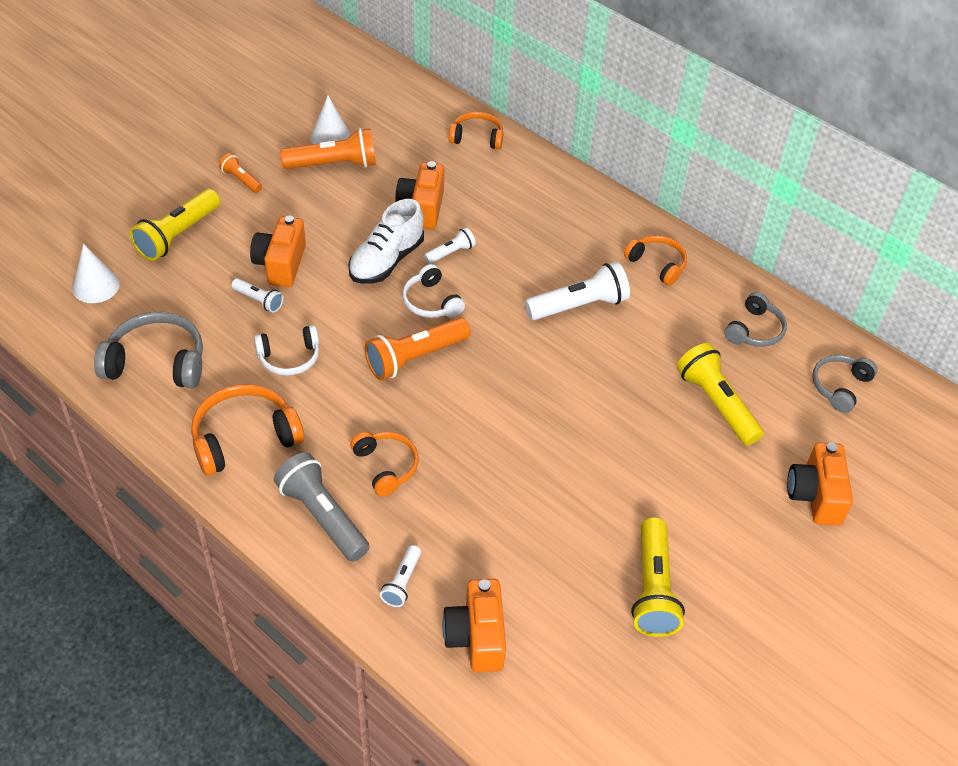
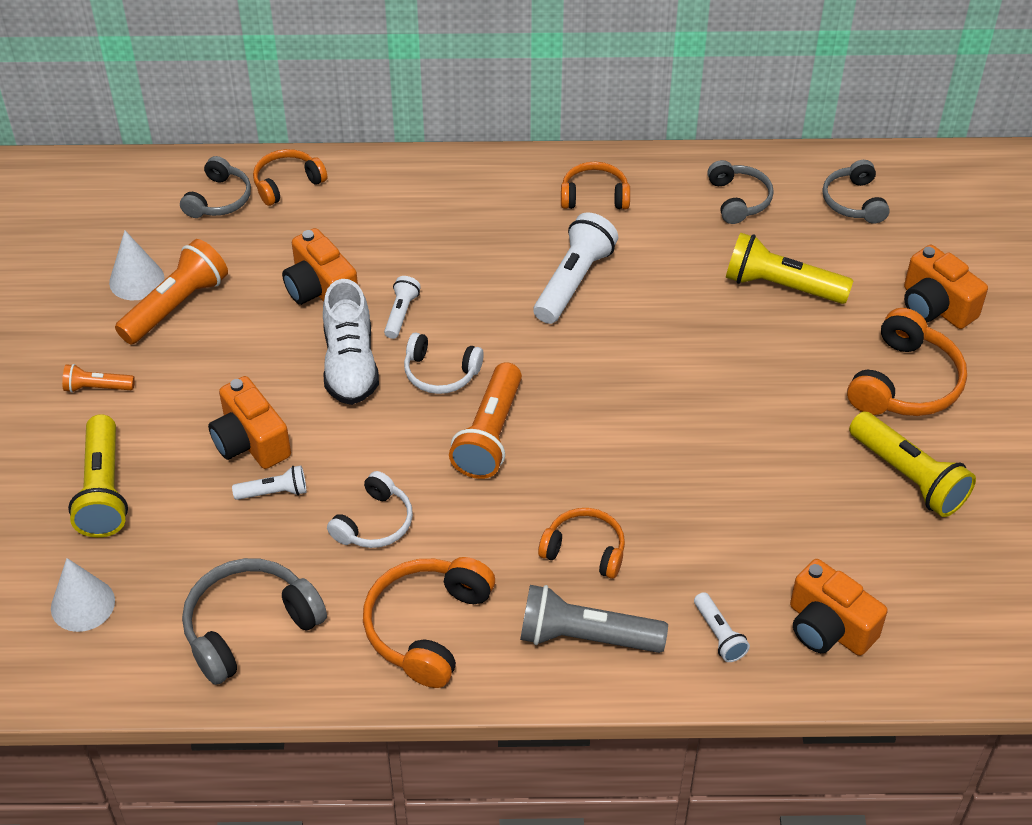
camera: 40 degrees left, 0 degrees up
none -> grey headphones [180,156,251,218]
none -> orange headphones [847,308,967,416]

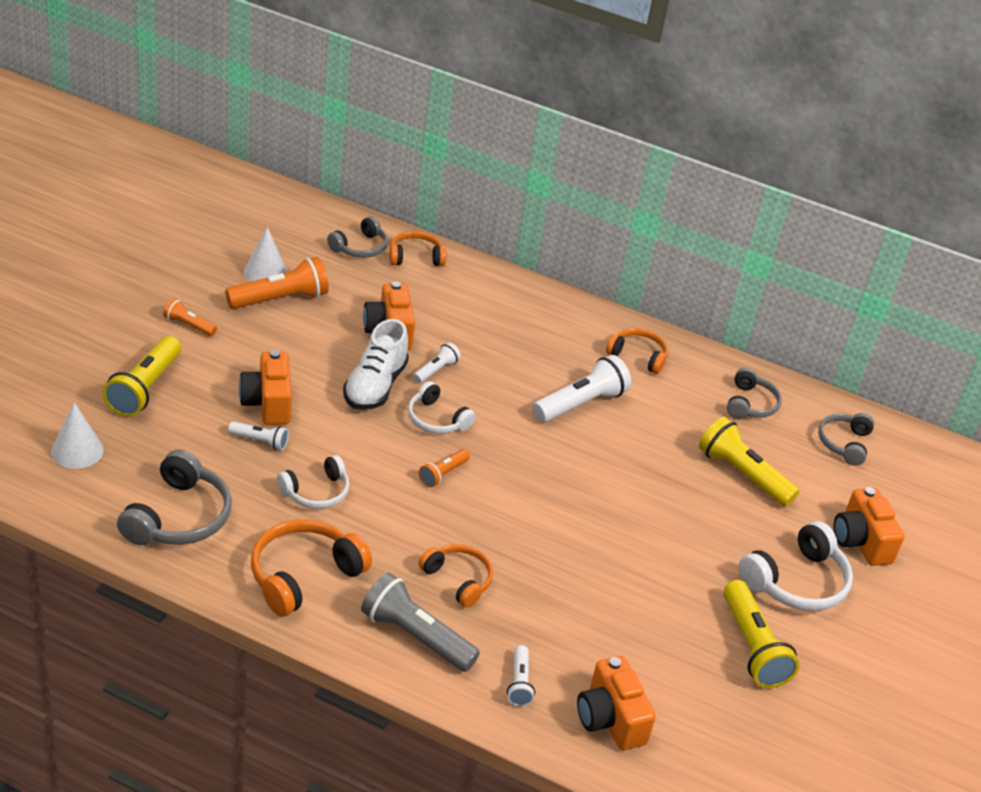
camera: 20 degrees right, 10 degrees down
grey headphones [182,558,327,685] -> grey headphones turned 120 degrees clockwise [117,449,232,545]
orange flashlight [449,362,522,479] -> orange flashlight [419,449,470,487], size x0.53
orange headphones [847,308,967,416] -> white headphones [738,521,853,611]

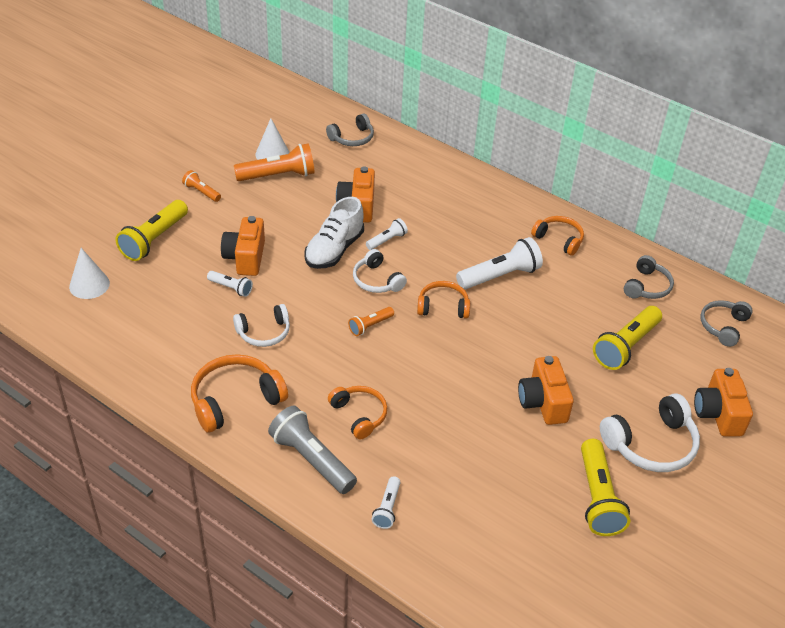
camera: 15 degrees right, 5 degrees up
grey headphones [117,449,232,545] -> none
orange headphones [389,231,446,266] -> orange headphones moved to [417,281,470,319]
orange camera [577,656,656,750] -> orange camera moved to [518,356,574,425]
yellow flashlight [699,417,799,507] -> yellow flashlight turned 105 degrees counterclockwise [593,306,662,370]

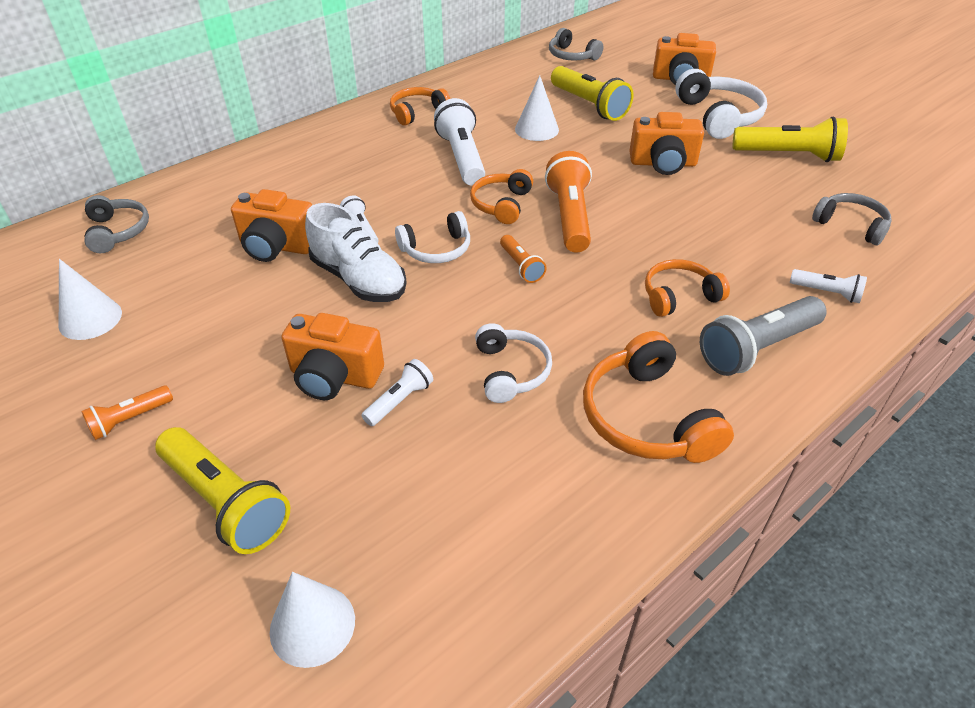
camera: 75 degrees left, 0 degrees up
orange flashlight [234,144,315,181] -> orange flashlight moved to [545,151,592,253]
grey headphones [624,255,674,299] -> grey headphones moved to [812,193,892,245]
none -> white cone [515,75,559,141]

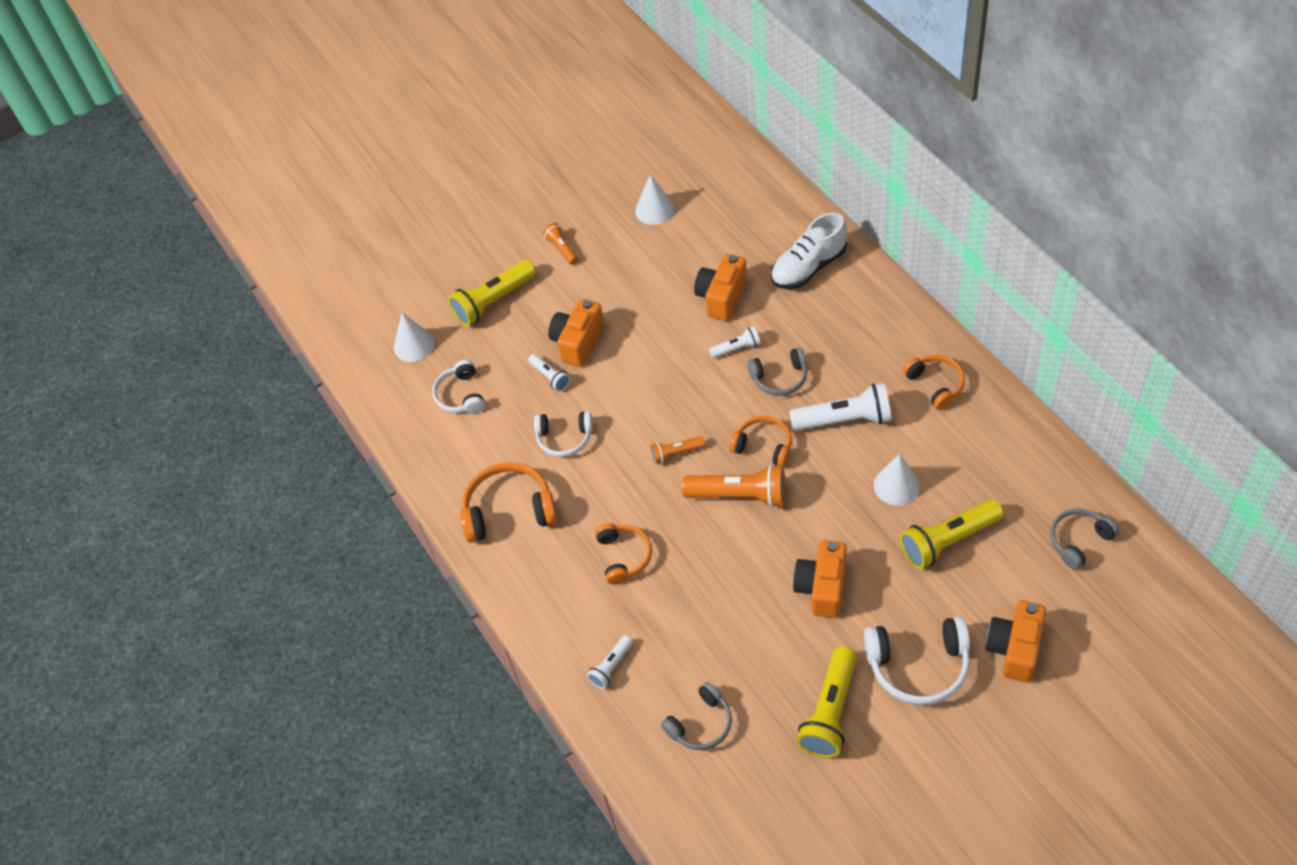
camera: 105 degrees right, 10 degrees up
grey headphones [84,195,149,253] -> grey headphones moved to [748,347,807,396]
white shoe [305,203,407,302] -> white shoe moved to [771,213,847,289]
white headphones [395,211,470,263] -> white headphones moved to [432,360,485,414]
grey flashlight [700,296,827,376] -> none

